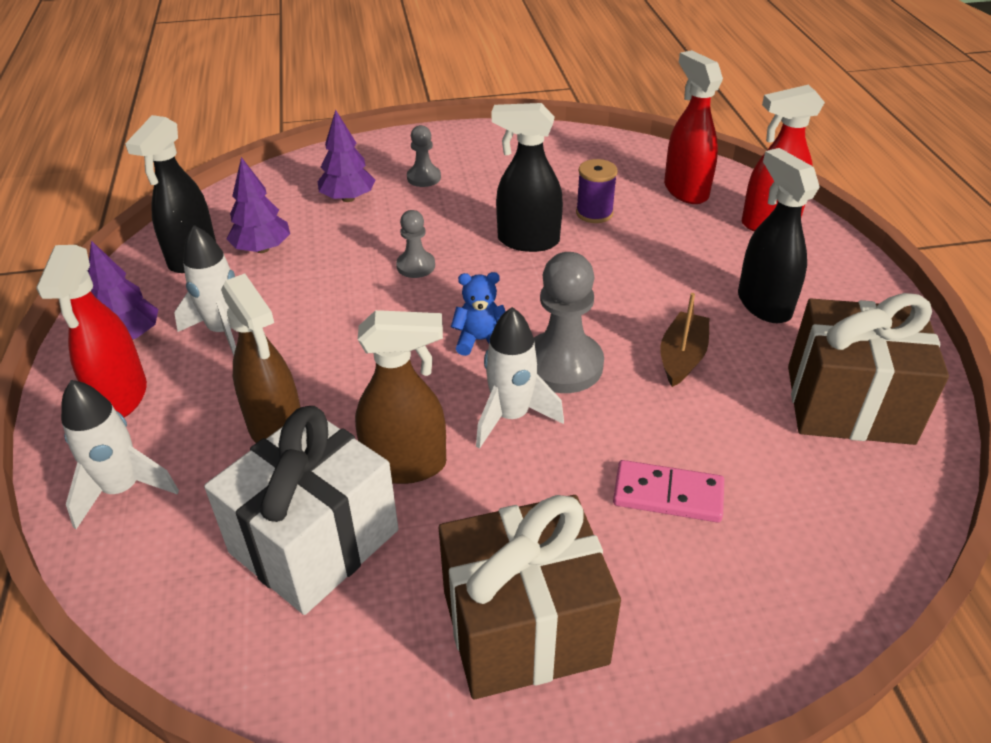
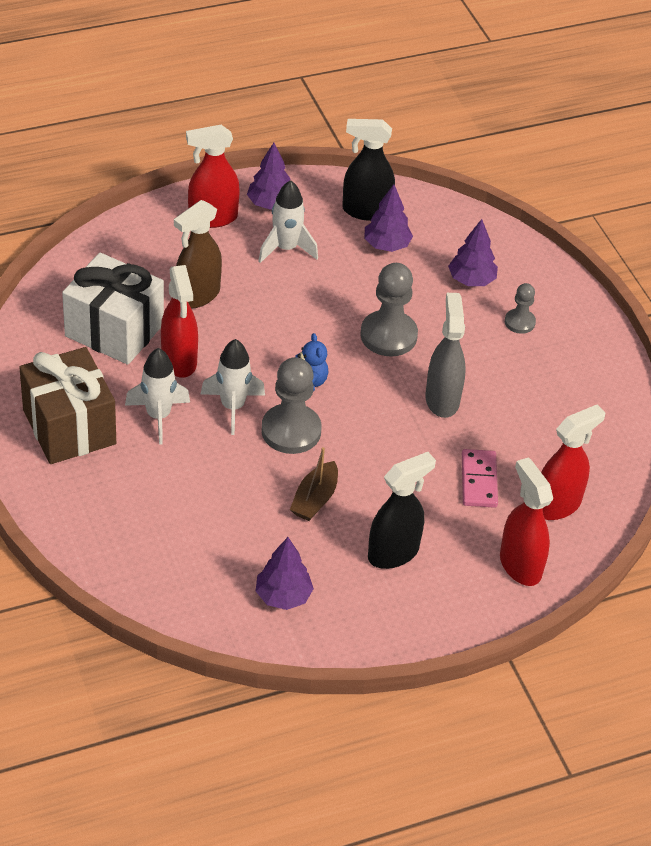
camera: 75 degrees right, 5 degrees up
white rocket [61,380,179,529] -> white rocket moved to [125,348,190,445]
brown spray bottle [355,310,446,484] -> red spray bottle [161,265,198,378]
grey pawn [396,210,435,278] -> grey pawn [361,263,418,357], size x1.82
black spray bottle [492,103,563,252] -> grey spray bottle [425,293,466,418]
purple spool [576,159,618,223] -> none
pink domino [613,460,724,522] -> pink domino moved to [462,449,498,508]
brown boat [660,293,709,387] -> brown boat turned 105 degrees clockwise [290,447,338,521]
brown gift [788,293,949,445] -> purple tree [256,537,314,610]

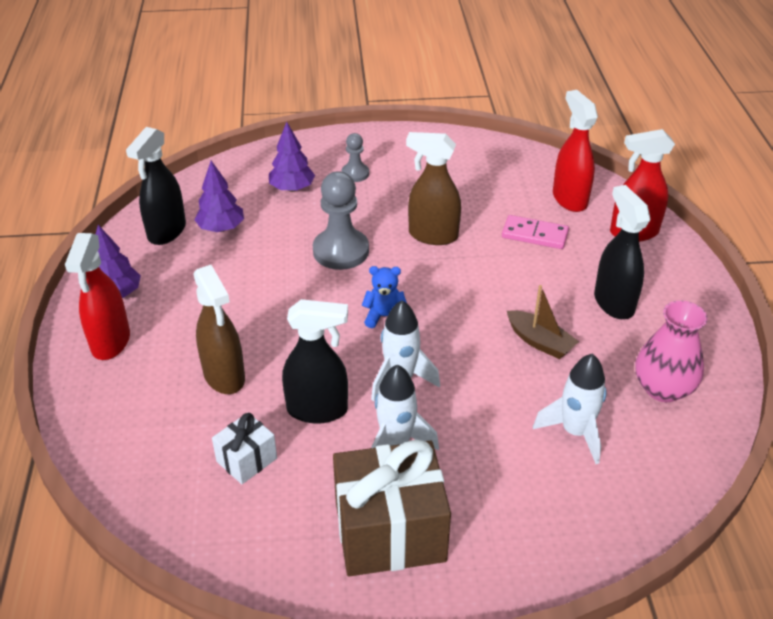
camera: 70 degrees left, 5 degrees down
white gift [62,253,164,365] -> white gift [212,413,277,484], size x0.50
red spray bottle [161,265,198,378] -> black spray bottle [282,299,348,424]
purple tree [256,537,314,610] -> pink vase [636,300,708,402]
white rocket [258,180,318,263] -> white rocket moved to [533,354,607,464]
grey pawn [261,357,322,454] -> none
grey spray bottle [425,293,466,418] -> brown spray bottle [406,132,461,245]

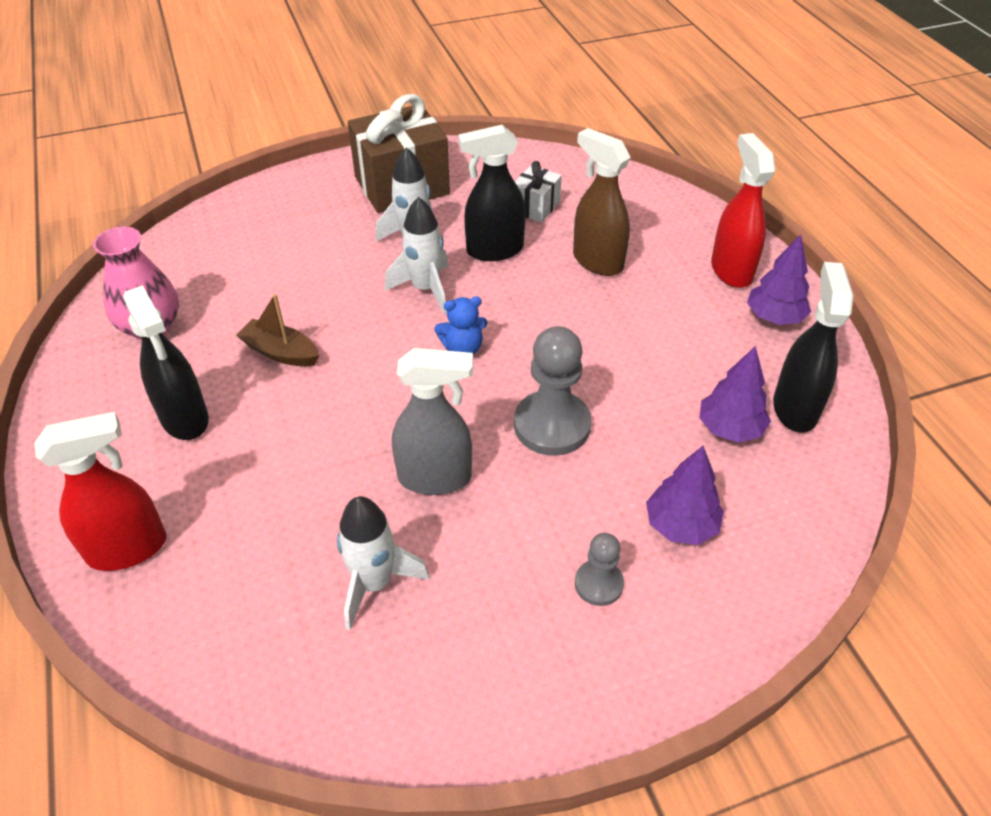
camera: 165 degrees right, 5 degrees up
brown spray bottle [406,132,461,245] -> grey spray bottle [392,348,473,495]
pink domino [502,215,569,249] -> none
white rocket [533,354,607,464] -> white rocket moved to [337,496,430,630]
red spray bottle [553,90,598,212] -> none

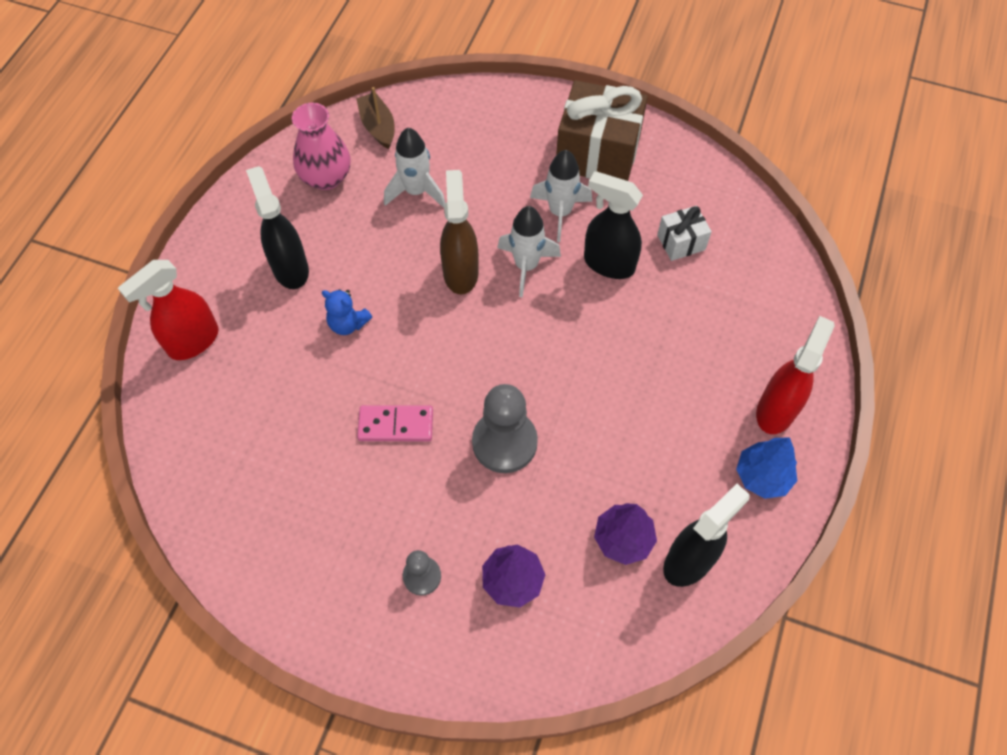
camera: 40 degrees right, 15 degrees up
red spray bottle [34,412,166,571] -> red spray bottle turned 120 degrees clockwise [118,260,219,360]
black spray bottle [123,285,209,440] -> black spray bottle turned 150 degrees clockwise [246,166,309,289]
brown boat [236,294,320,367] -> brown boat moved to [356,87,395,149]
white rocket [337,496,430,630] -> white rocket moved to [384,128,446,208]
grey spray bottle [392,348,473,495] -> pink domino [357,405,433,441]
blue teddy bear [434,296,488,354] -> blue teddy bear moved to [322,289,372,335]
brown spray bottle [573,128,631,276] -> brown spray bottle moved to [440,170,478,295]
purple tree [747,235,811,325] -> blue tree [736,437,797,499]

